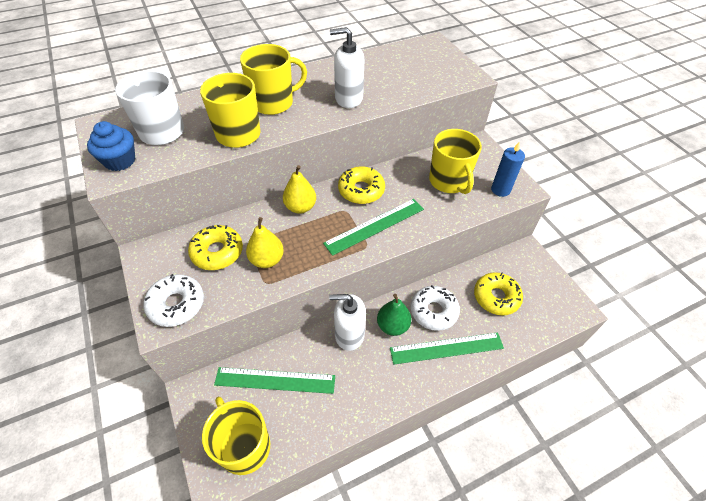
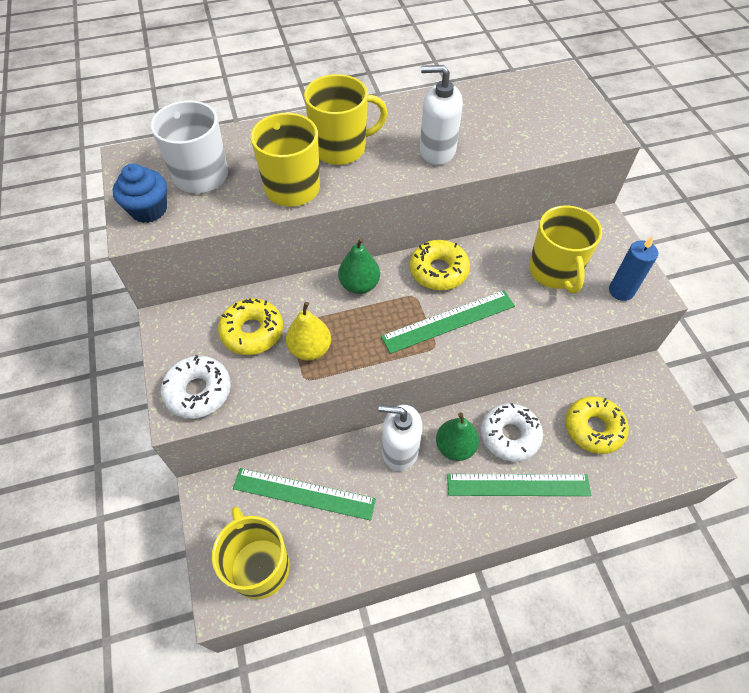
camera: 10 degrees right, 5 degrees up
yellow pear [283,165,316,214] -> green pear [338,238,380,294]

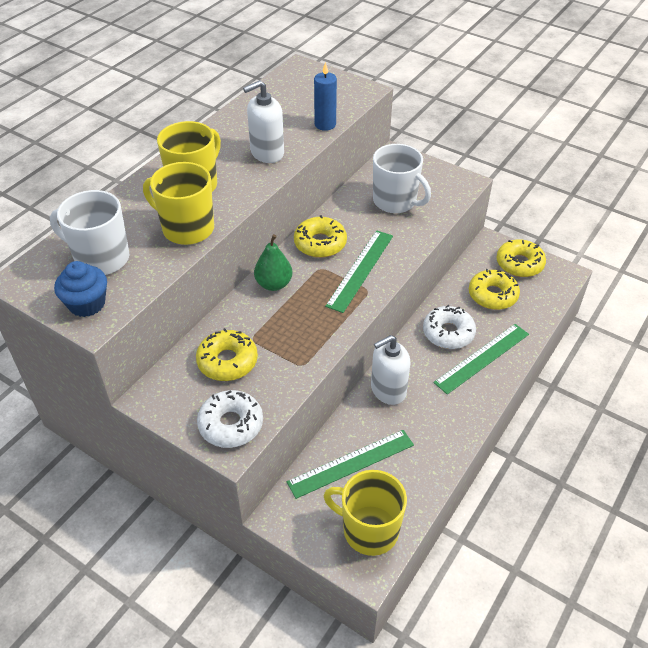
camera: 40 degrees left, 10 degrees down
yellow pear [286,302,331,361] -> none
green pear [436,413,479,461] -> none
yellow mug [529,205,602,293] -> white mug [373,144,431,213]
blue candle [609,236,658,301] -> blue candle moved to [314,62,337,131]
none -> yellow donut [497,239,546,277]

